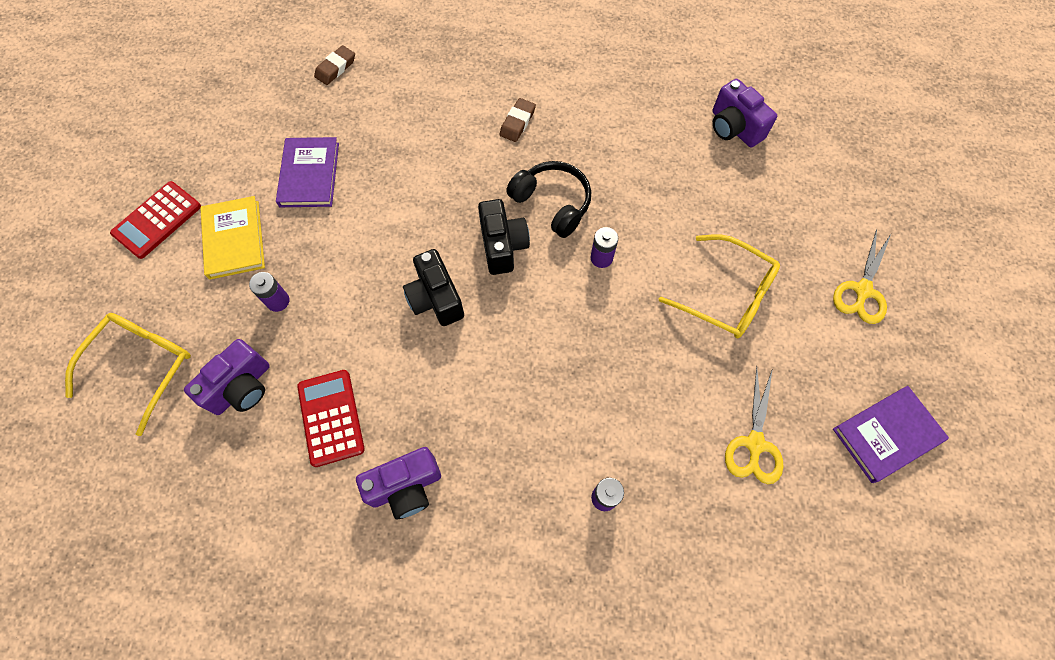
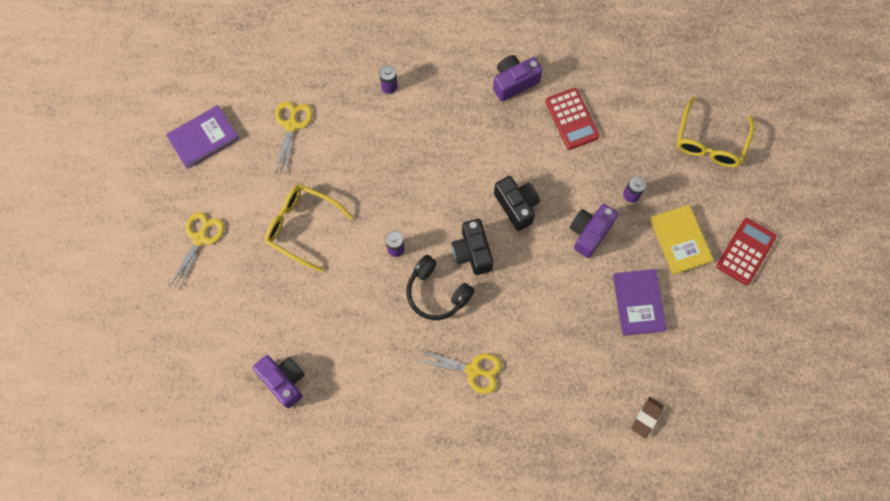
camera: 175 degrees right, 5 degrees up
purple camera [184,339,270,415] -> purple camera moved to [570,204,618,258]
brown eraser [499,98,536,142] -> yellow scissors [419,350,502,394]

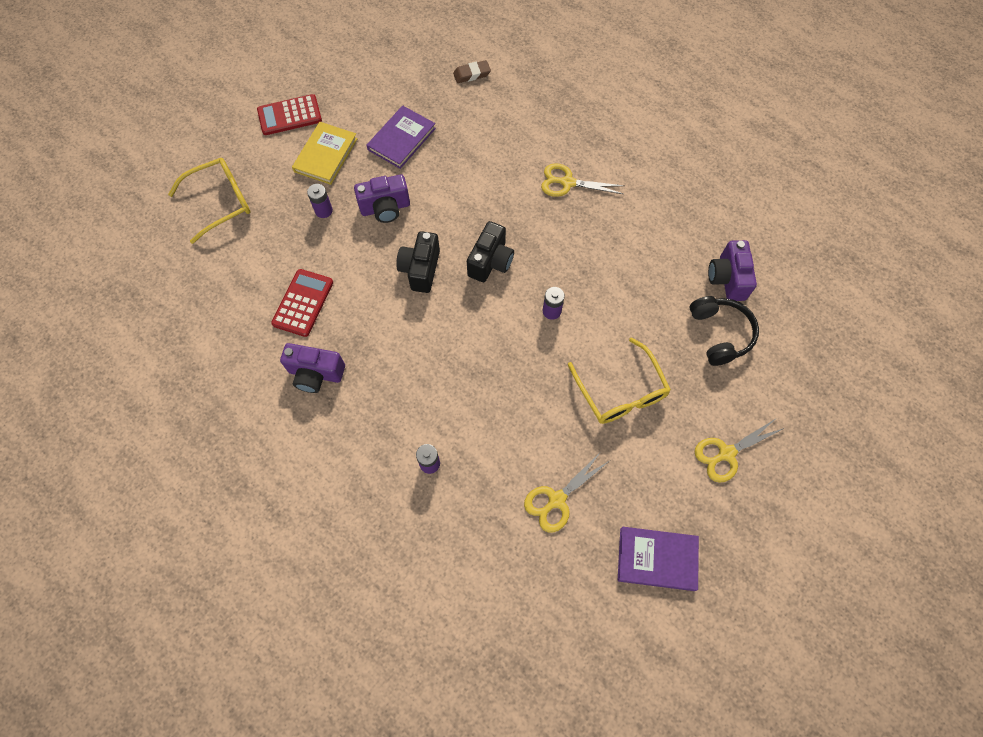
camera: 140 degrees left, 5 degrees down
black headphones [407,255,474,320] -> black headphones moved to [690,296,759,366]
yellow scissors [419,350,502,394] -> yellow scissors turned 45 degrees counterclockwise [541,163,624,197]

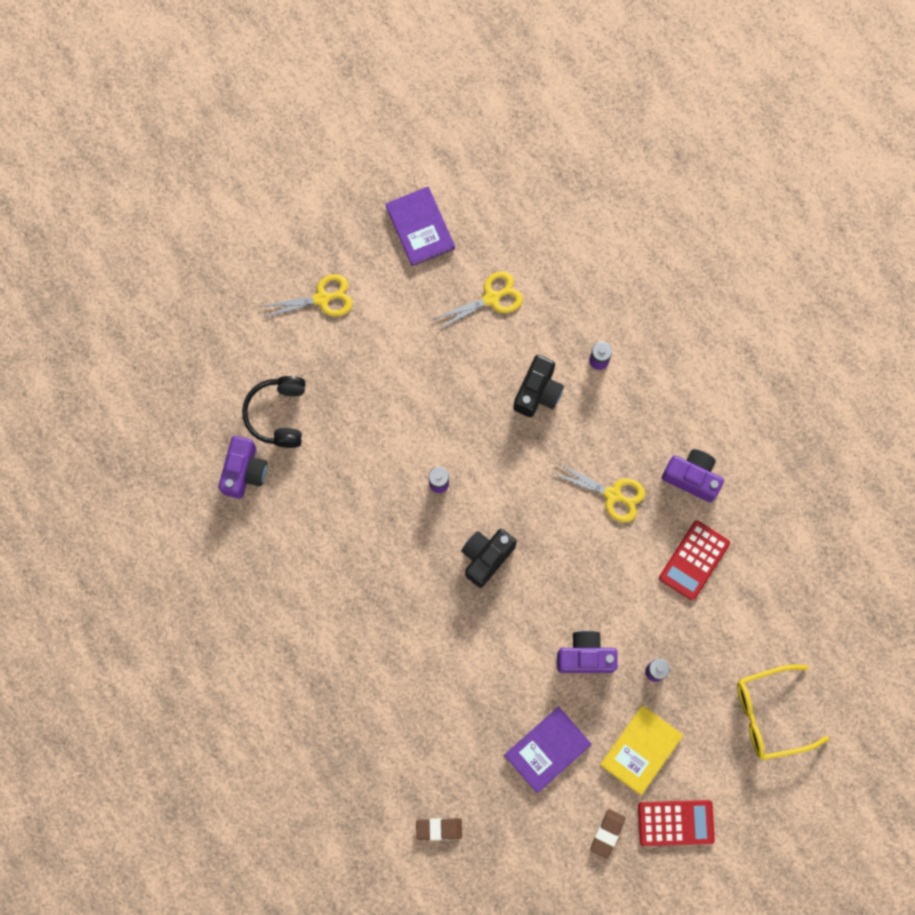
camera: 165 degrees left, 10 degrees up
black camera [396,231,440,293] -> black camera moved to [513,355,564,417]
yellow scissors [541,163,624,197] -> yellow scissors moved to [552,462,645,522]
yellow glasses [568,337,671,424] -> none
purple book [618,527,699,591] -> purple book turned 45 degrees clockwise [385,187,455,266]
none -> brown eraser [590,809,625,859]

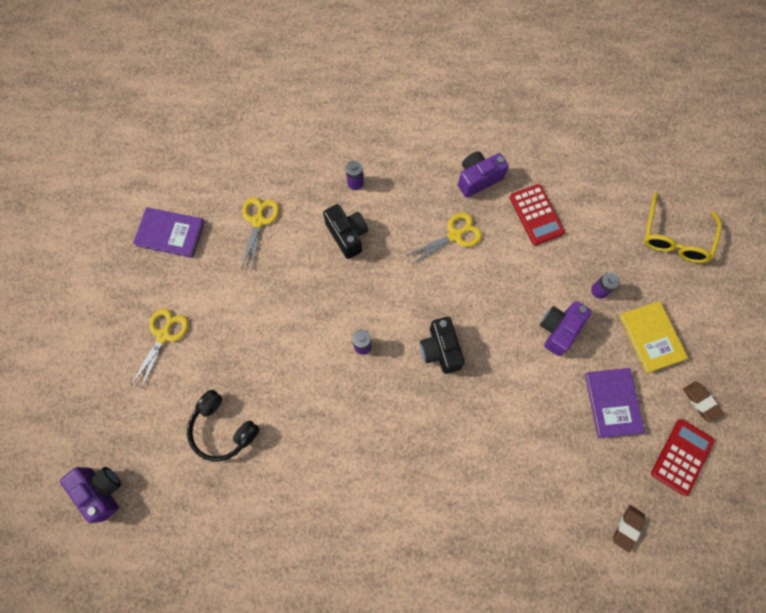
camera: 55 degrees left, 5 degrees down
purple camera [218,436,267,499] -> purple camera moved to [60,467,121,523]
red calculator [638,800,715,846] -> red calculator moved to [651,419,715,496]

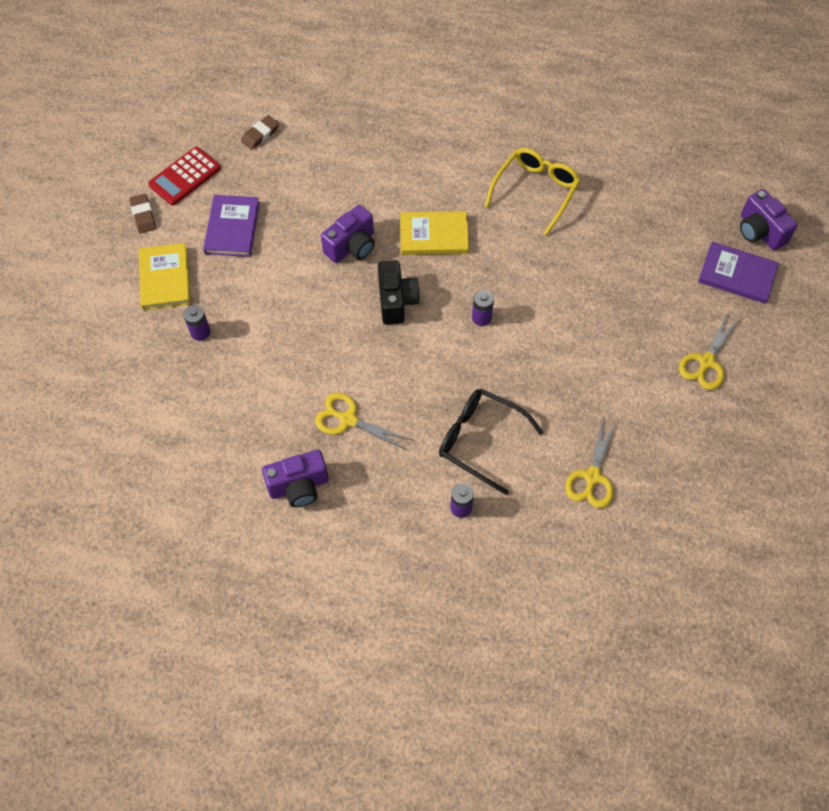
camera: 170 degrees left, 10 degrees down
purple book [133,207,204,258] -> purple book moved to [698,241,779,304]
black headphones [187,390,259,461] -> none
black camera [323,204,368,259] -> black glasses [439,388,544,495]
yellow scissors [406,213,482,265] -> yellow scissors turned 45 degrees clockwise [315,393,412,450]
red calculator [510,184,565,245] -> none
purple camera [540,301,592,356] -> purple camera moved to [321,205,375,263]
yellow glasses [644,193,722,263] -> yellow glasses moved to [484,148,581,236]
none -> yellow book [400,211,469,255]

